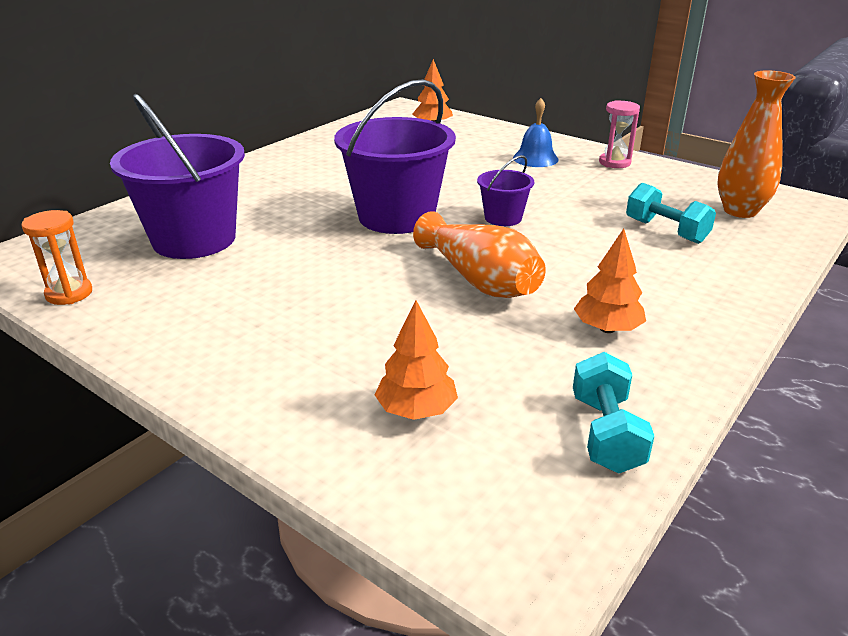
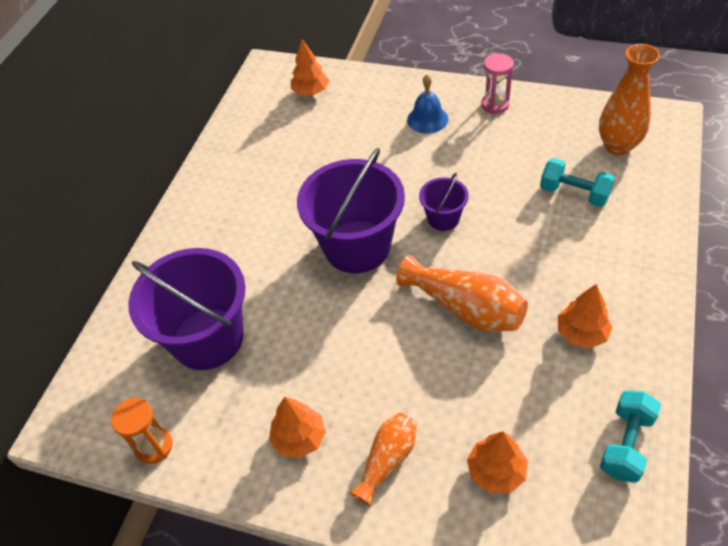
camera: 15 degrees left, 20 degrees up
turquoise dumbbell [573,352,654,473] -> turquoise dumbbell turned 45 degrees clockwise [600,390,661,483]
none -> orange tree [269,397,326,459]
none -> orange vase [349,413,417,506]

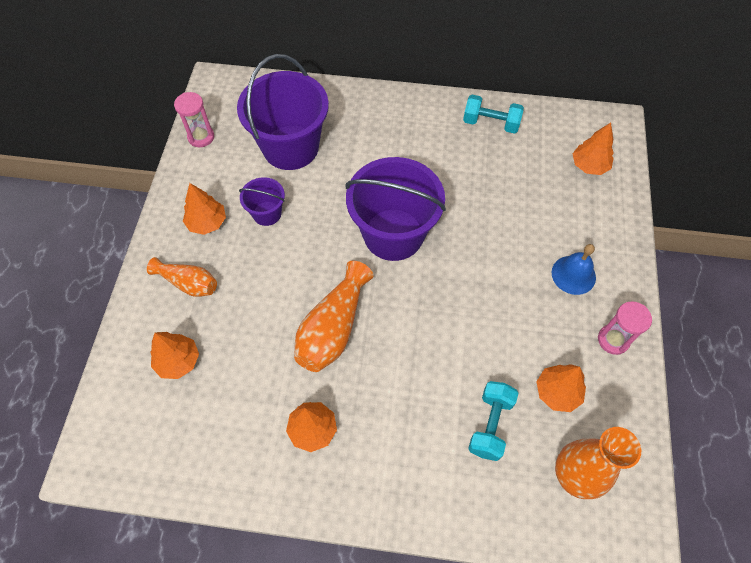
camera: 75 degrees right, 10 degrees up
orange hourglass [111,397,173,464] -> pink hourglass [174,92,214,147]
purple bucket [419,173,469,231] -> purple bucket moved to [239,177,285,226]
turquoise dumbbell [600,390,661,483] -> turquoise dumbbell moved to [463,95,524,134]
none -> orange tree [536,364,586,412]

